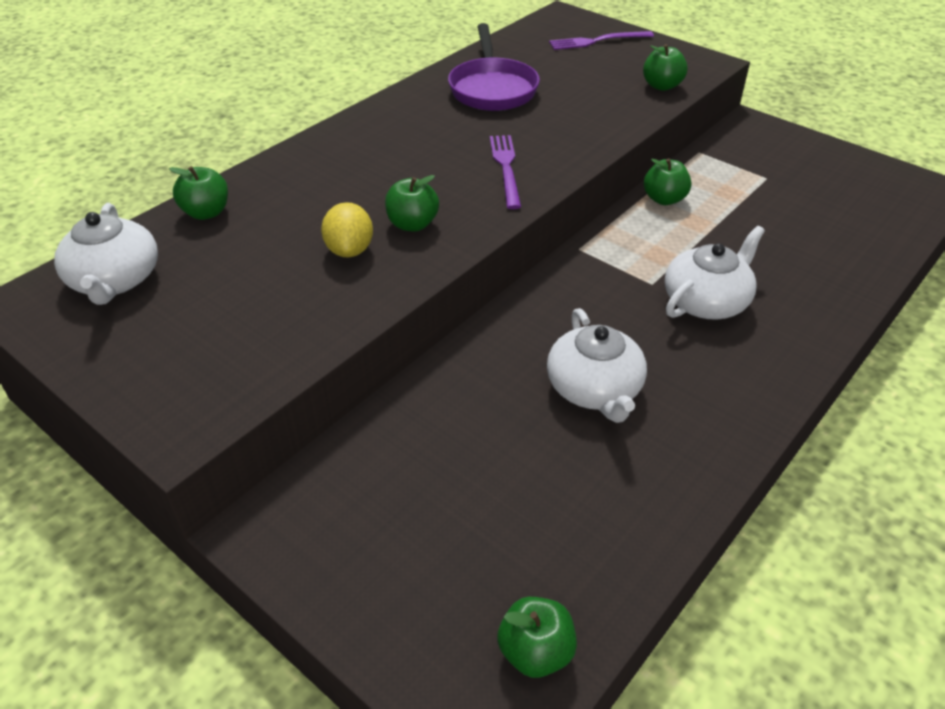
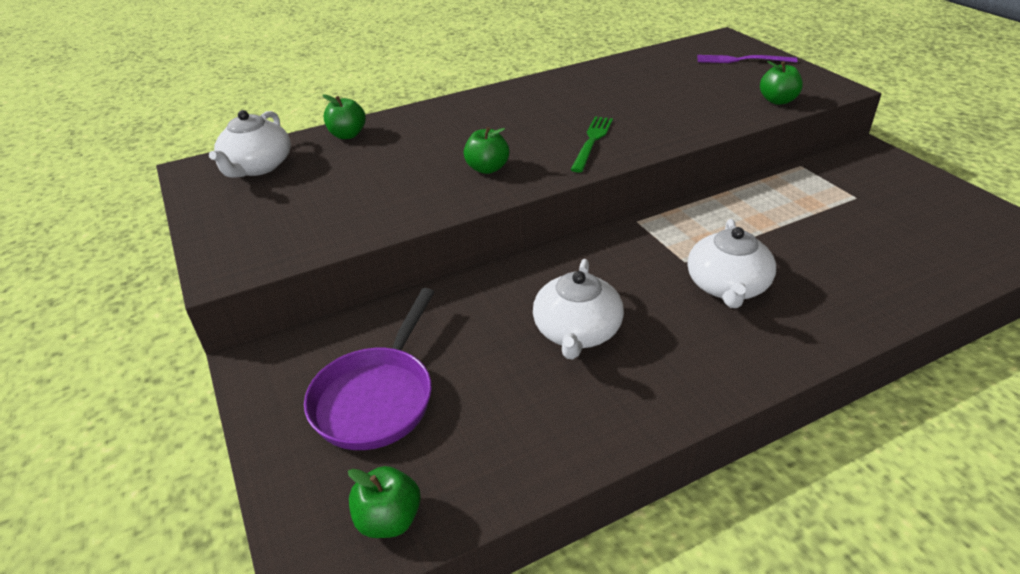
camera: 25 degrees right, 5 degrees down
yellow lemon [321,202,373,257] -> none
purple pan [448,23,540,111] -> purple pan moved to [304,288,434,450]
purple fork [490,135,521,209] -> green fork [571,117,613,173]
green apple [644,158,691,205] -> none
white teapot [665,226,765,319] -> white teapot turned 120 degrees clockwise [688,219,776,308]

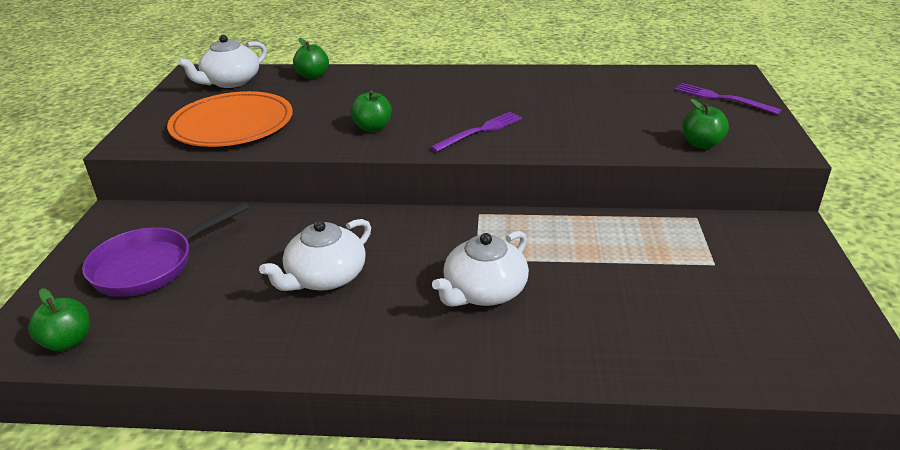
camera: 30 degrees right, 5 degrees down
green fork [571,117,613,173] -> purple fork [430,112,523,152]
none -> orange plate [167,91,293,147]

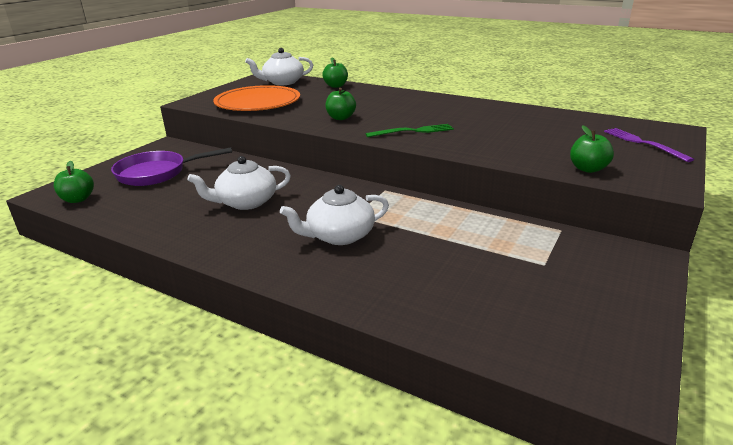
camera: 25 degrees right, 5 degrees down
purple fork [430,112,523,152] -> green fork [365,124,454,137]

